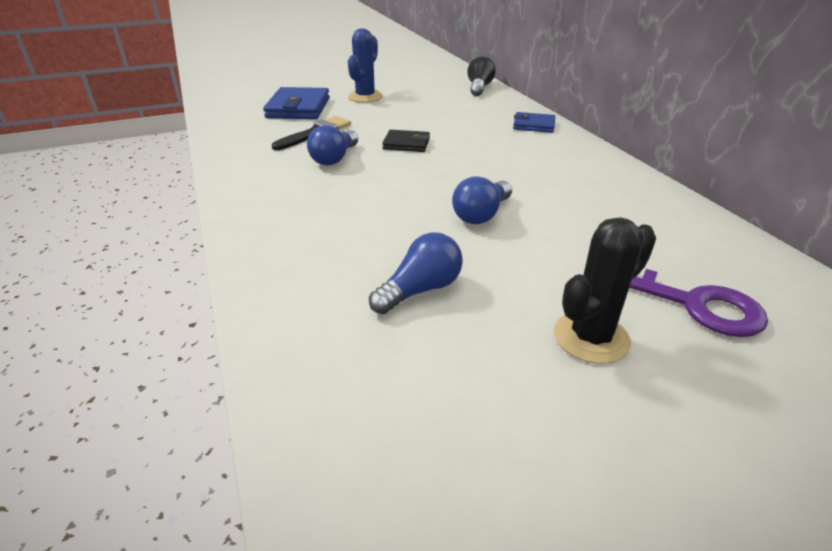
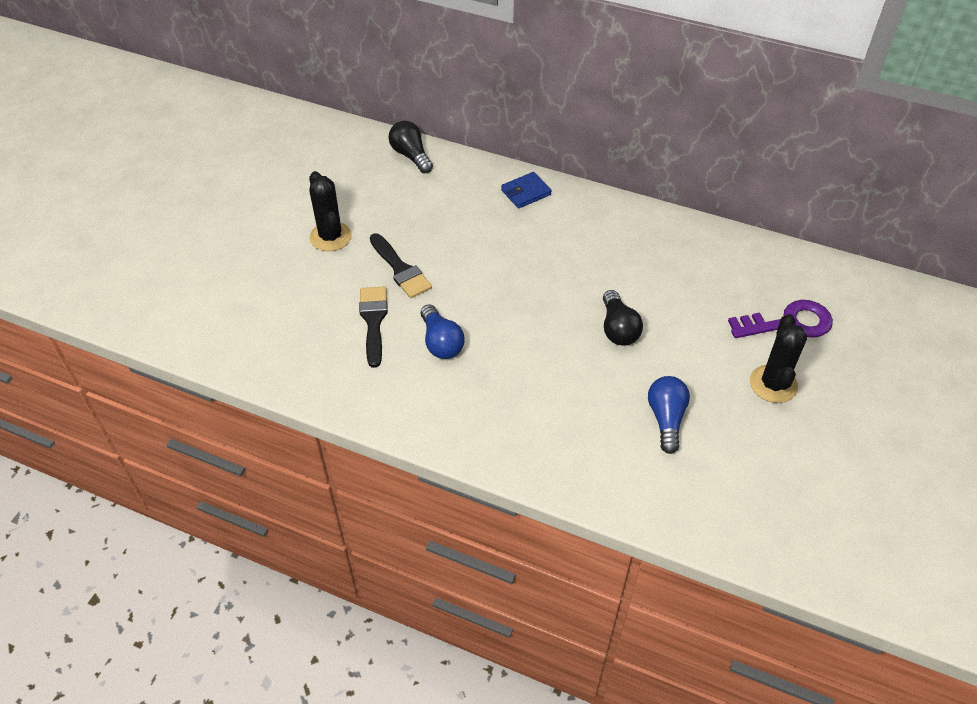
camera: 45 degrees left, 15 degrees up
blue wallet [263,87,330,119] -> none
blue cactus [348,29,383,103] -> black cactus [309,171,352,251]
black wallet [382,130,430,152] -> none
blue light bulb [452,176,512,224] -> black light bulb [603,290,643,346]
none -> black brush [370,233,432,298]

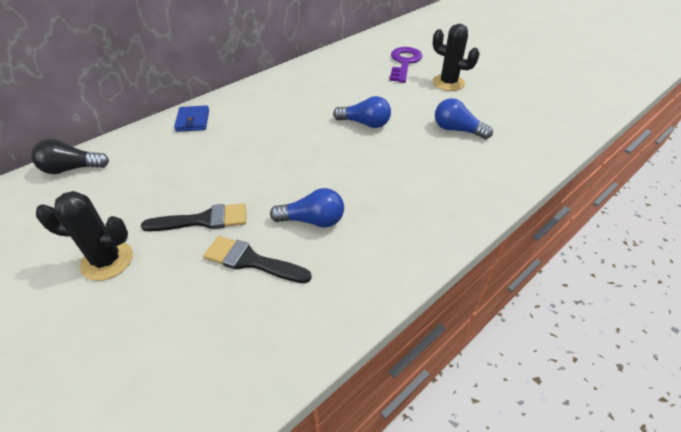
camera: 65 degrees left, 5 degrees down
black light bulb [603,290,643,346] -> blue light bulb [333,96,391,128]

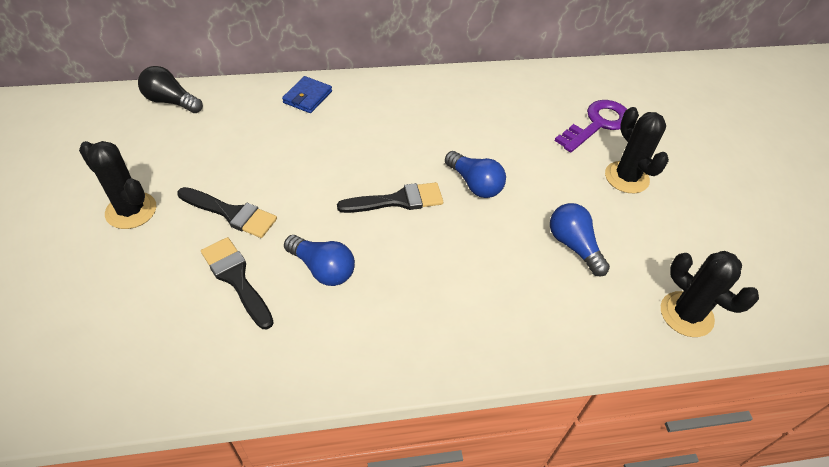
camera: 30 degrees right, 5 degrees up
none -> black brush [337,182,443,213]
none -> black cactus [661,251,759,337]

